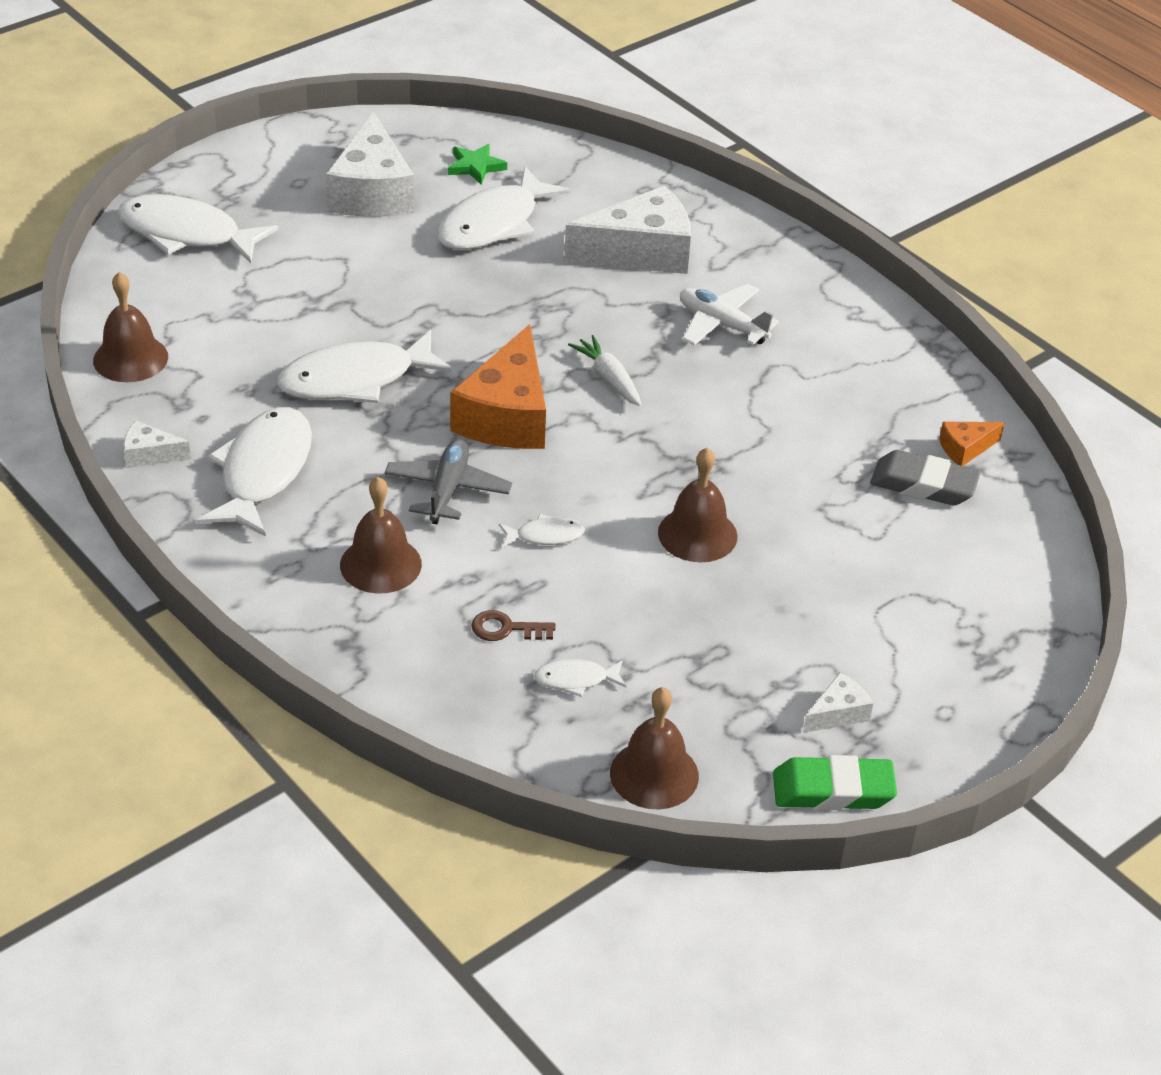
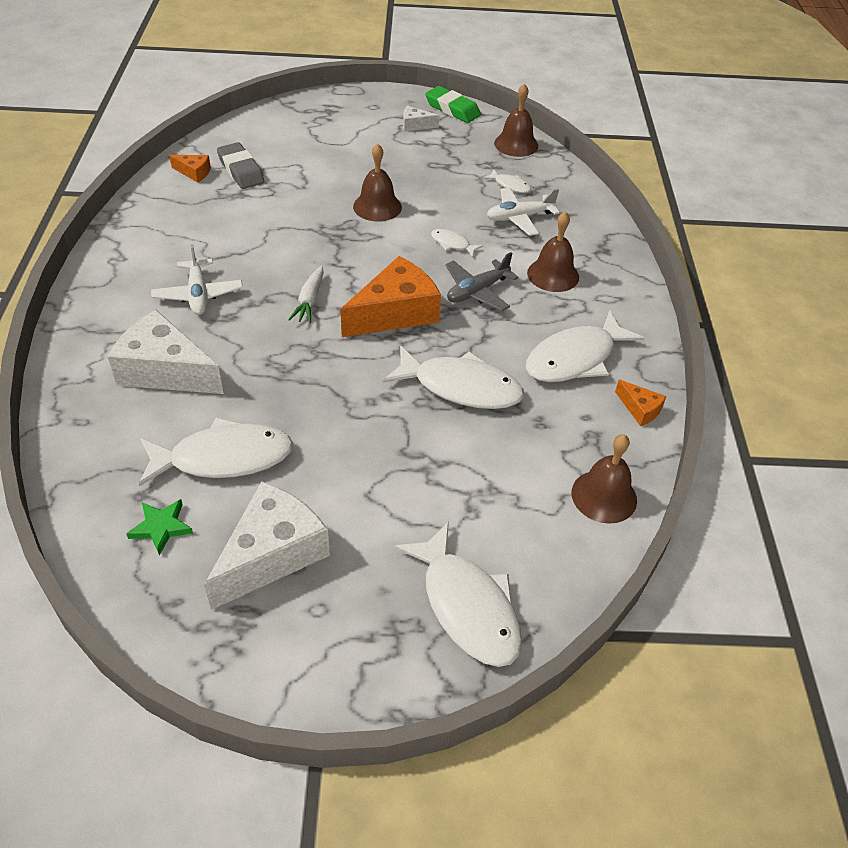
camera: 140 degrees left, 5 degrees up
white cheese [124,421,191,468] -> orange cheese [615,380,666,426]
brown key [471,610,555,641] -> white plane [487,188,560,236]

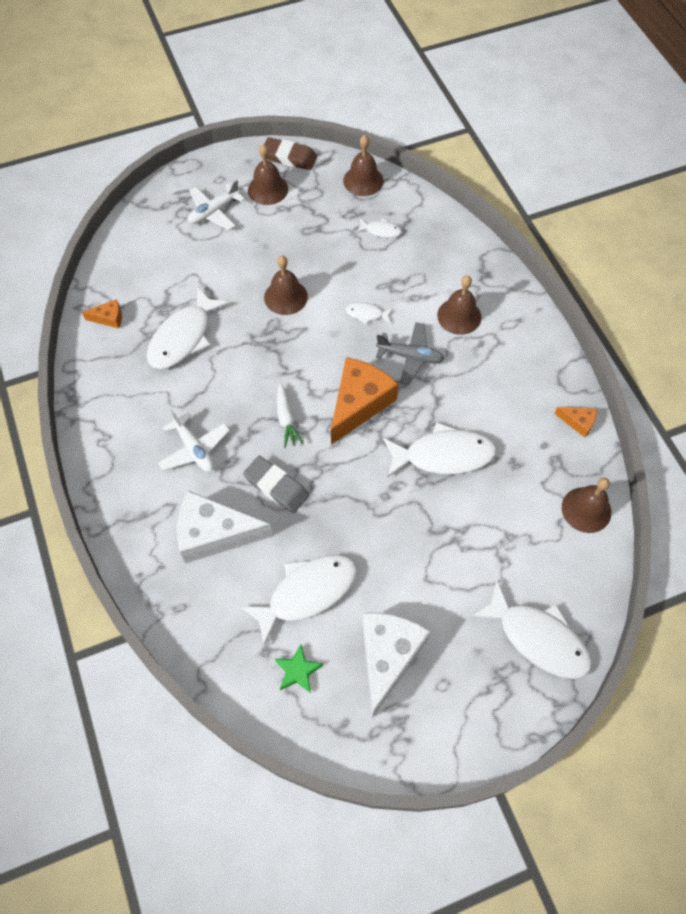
camera: 20 degrees left, 15 degrees up
grey eraser [217,142,265,189] -> grey eraser moved to [243,456,309,513]
white cheese [403,106,439,132] -> brown bell [248,144,288,205]
green eraser [425,86,481,123] -> brown eraser [265,137,317,170]
grey plane [445,252,519,311] -> grey plane turned 105 degrees counterclockwise [376,322,444,385]
white plane [487,188,560,236] -> white plane moved to [188,180,245,230]
white fish [526,310,645,382] -> white fish moved to [147,286,230,369]

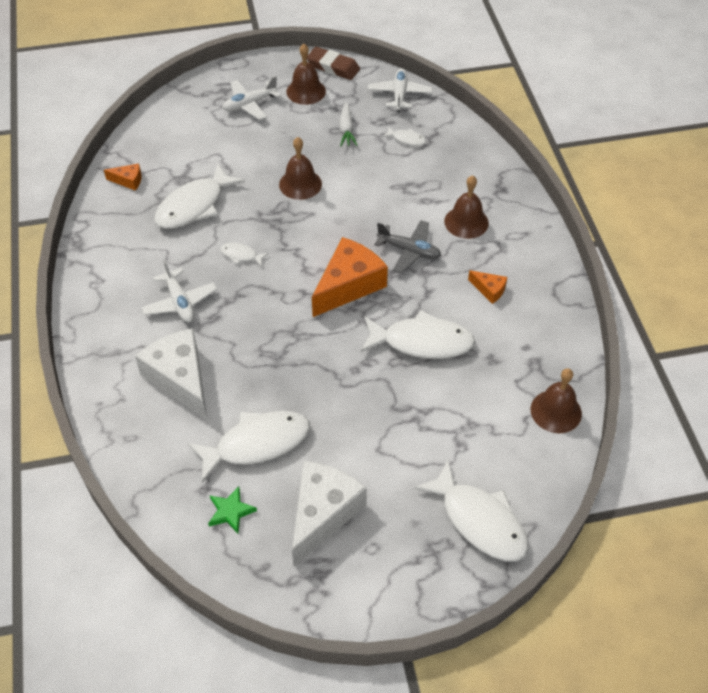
camera: 10 degrees right, 10 degrees down
white cheese [177,491,273,564] -> white cheese turned 45 degrees clockwise [135,328,207,419]
grey eraser [243,456,309,513] -> none
white carrot [277,382,304,448] -> white carrot moved to [339,102,357,146]
brown bell [343,135,384,196] -> white plane [368,68,432,112]
white fish [346,302,393,324] -> white fish moved to [220,243,269,266]
orange cheese [554,407,597,438] -> orange cheese moved to [468,270,507,304]

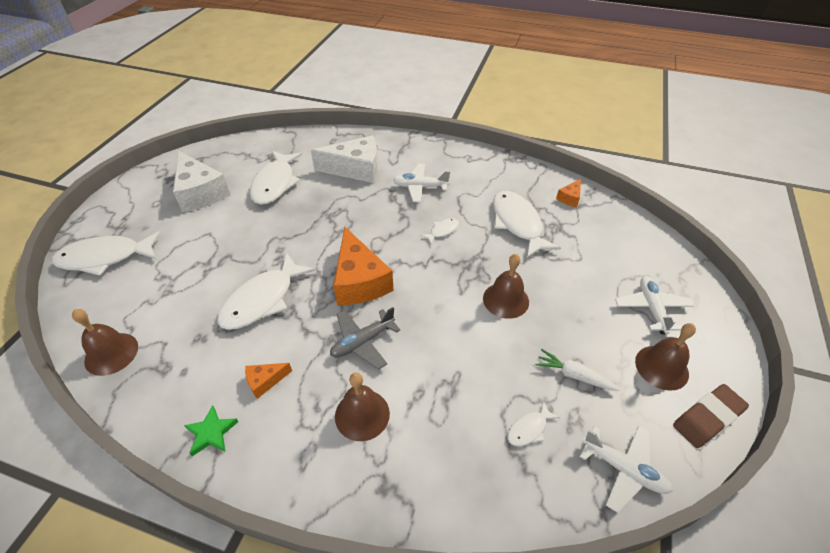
camera: 120 degrees right, 5 degrees down
green star [208,487,257,534] -> green star moved to [184,405,238,456]

